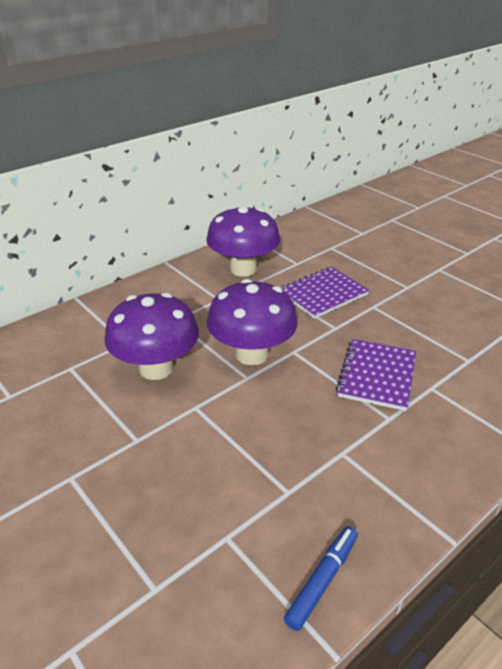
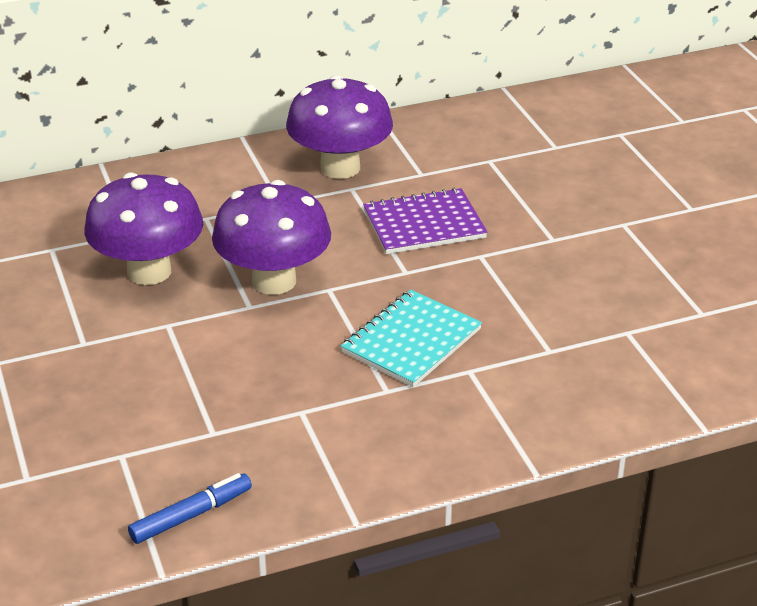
camera: 20 degrees right, 0 degrees up
purple notebook [336,339,416,411] -> turquoise notebook [341,290,482,387]

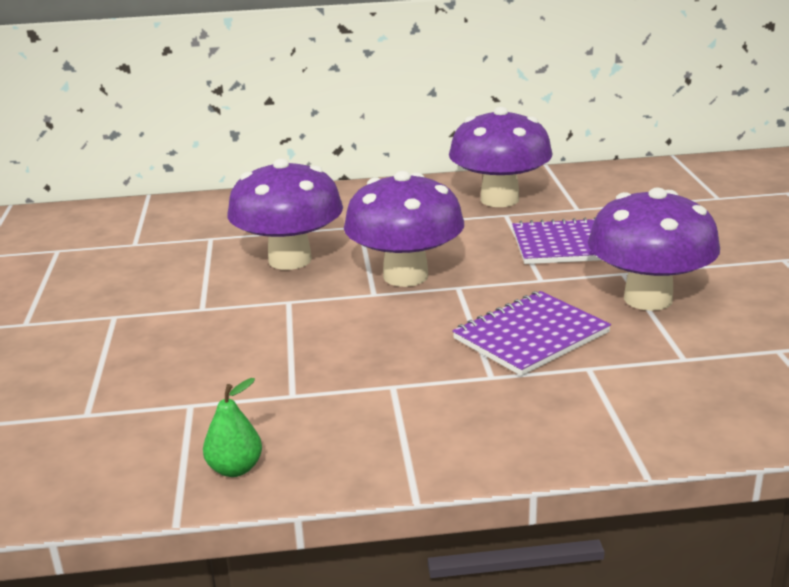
camera: 15 degrees right, 10 degrees down
blue marker [128,473,252,544] -> green pear [203,378,262,477]
turquoise notebook [341,290,482,387] -> purple notebook [452,291,611,376]
none -> purple mushroom [588,188,720,311]

